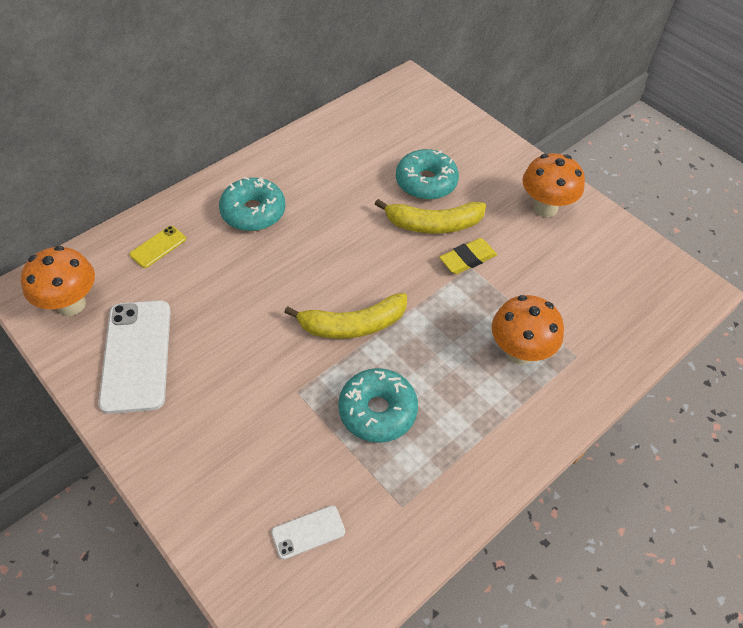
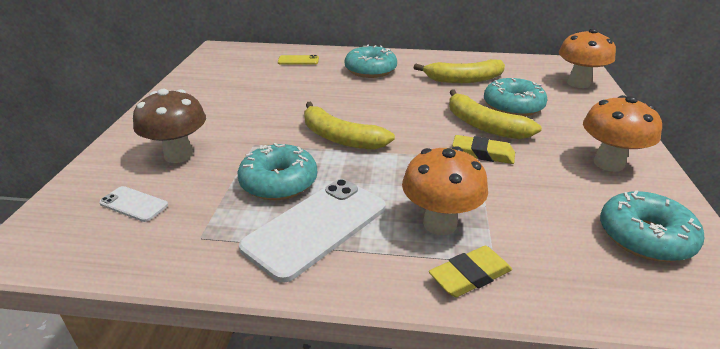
camera: 50 degrees right, 20 degrees down
orange mushroom [21,246,95,316] -> orange mushroom moved to [559,28,616,88]
white phone [98,300,171,414] -> white phone moved to [239,179,386,283]
none -> brown mushroom [133,89,206,163]
none -> yellow banana [414,59,505,83]
none -> yellow eraser [429,246,512,297]
none -> turquoise donut [600,190,704,262]

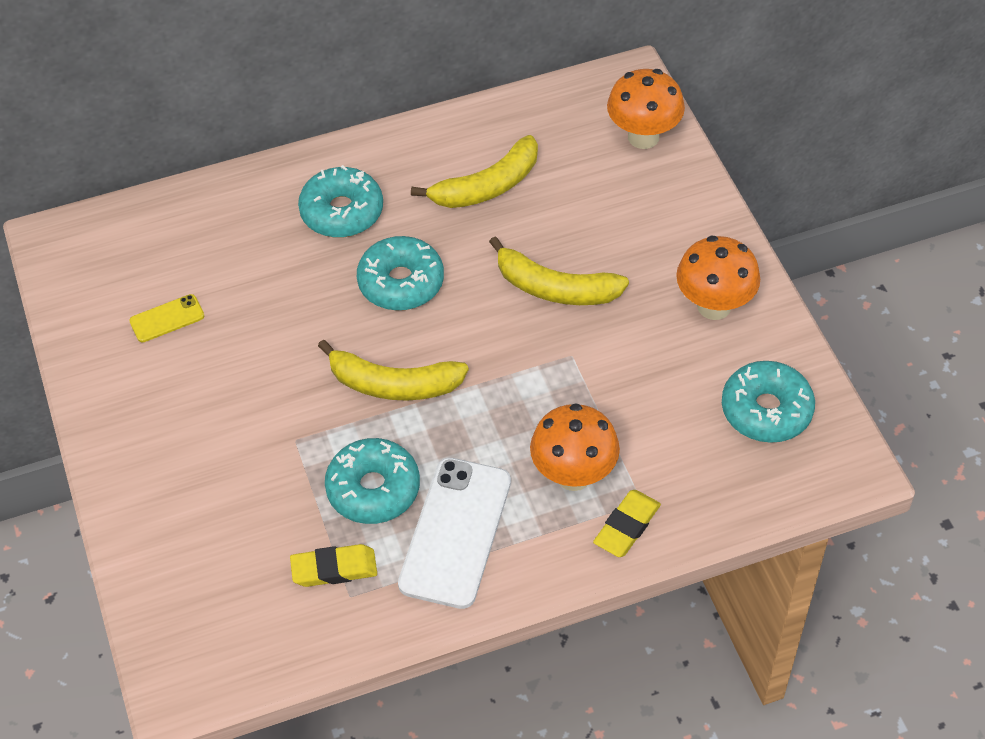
camera: 25 degrees left, 20 degrees up
white phone [99,186,168,222] -> none
brown mushroom [133,89,206,163] -> none
yellow phone [278,55,319,65] -> yellow phone moved to [129,294,204,342]
yellow eraser [452,135,515,164] -> yellow eraser moved to [290,544,377,587]
turquoise donut [484,78,548,116] -> turquoise donut moved to [357,236,444,310]

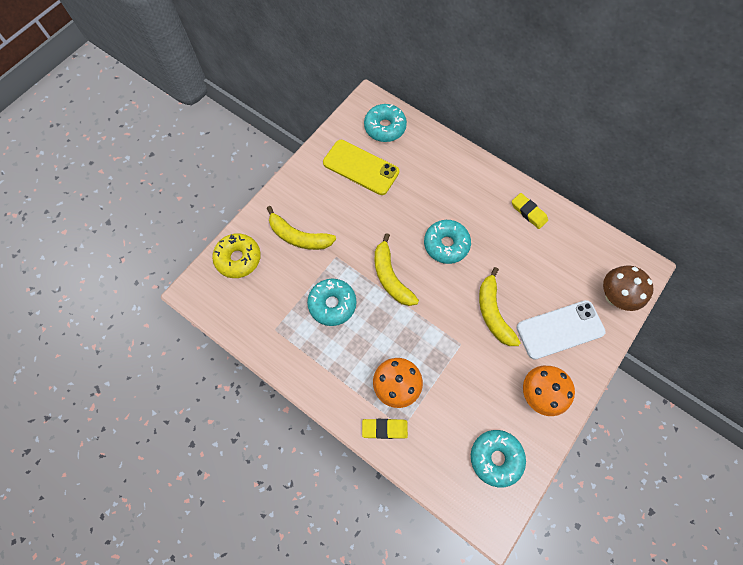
camera: 55 degrees right, 15 degrees up
yellow phone [129,294,204,342] -> yellow phone [323,140,399,195], size x2.10
yellow eraser [290,544,377,587] -> yellow eraser moved to [512,193,548,229]
turquoise donut [298,165,383,238] -> turquoise donut moved to [364,104,407,142]
white phone [398,458,511,609] -> white phone moved to [517,300,606,360]
yellow banana [411,135,538,208] -> yellow banana moved to [267,206,336,250]
orange mushroom [607,69,685,149] -> brown mushroom [603,265,654,311]
none -> yellow donut [212,233,261,278]

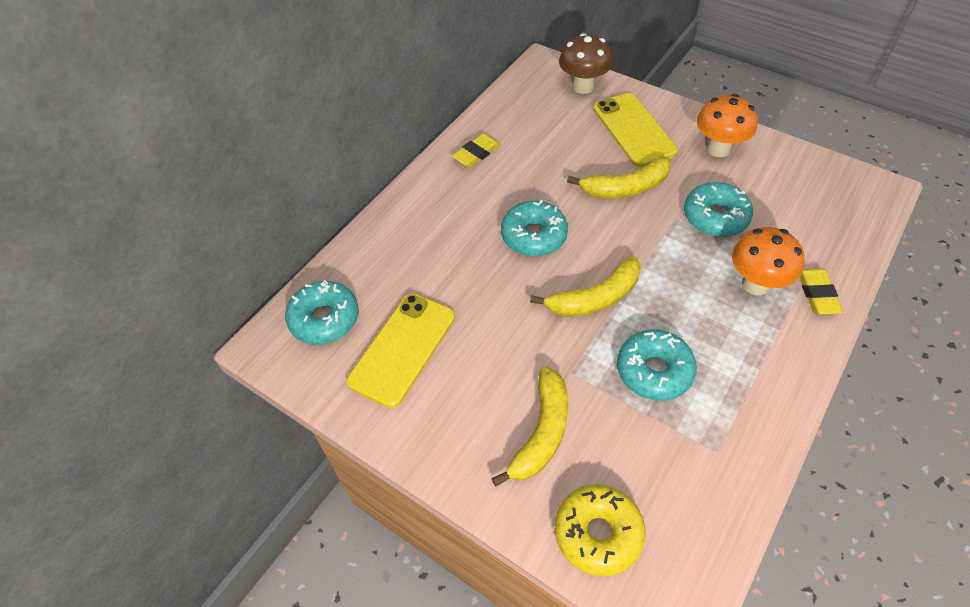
camera: 90 degrees left, 15 degrees down
turquoise donut [471,430,526,487] -> turquoise donut moved to [684,182,753,237]
white phone [517,300,606,360] -> yellow phone [593,93,678,167]

